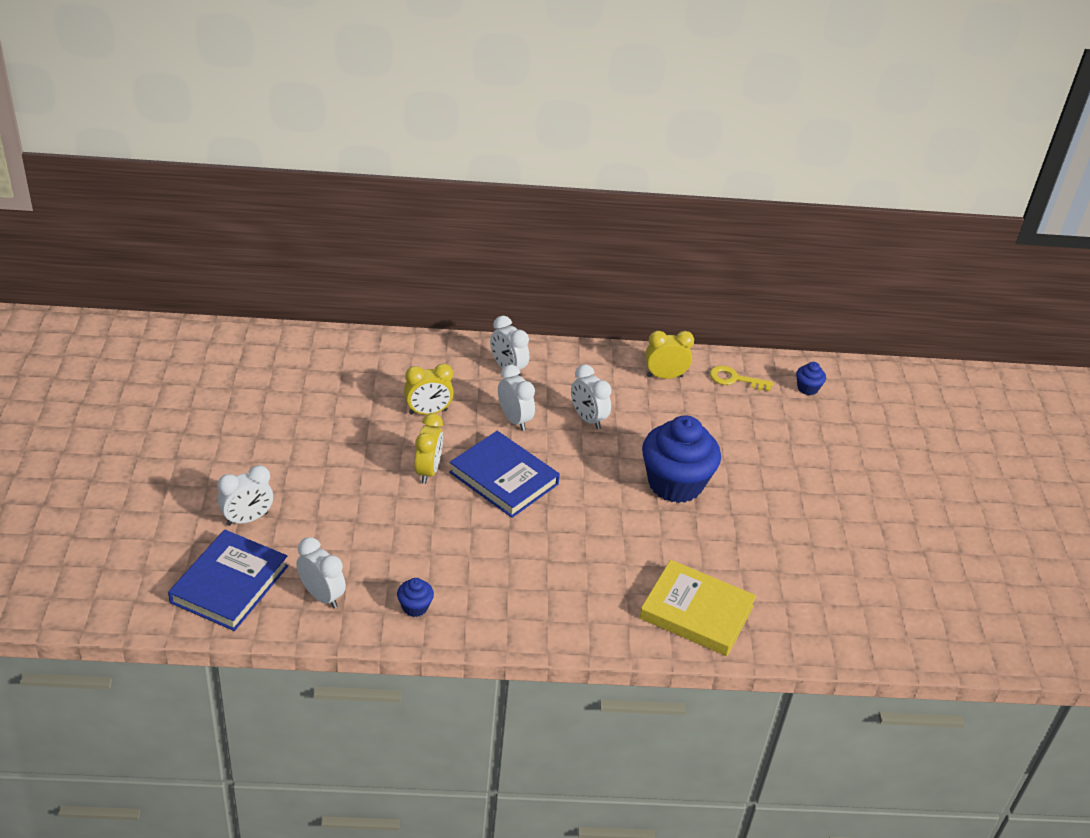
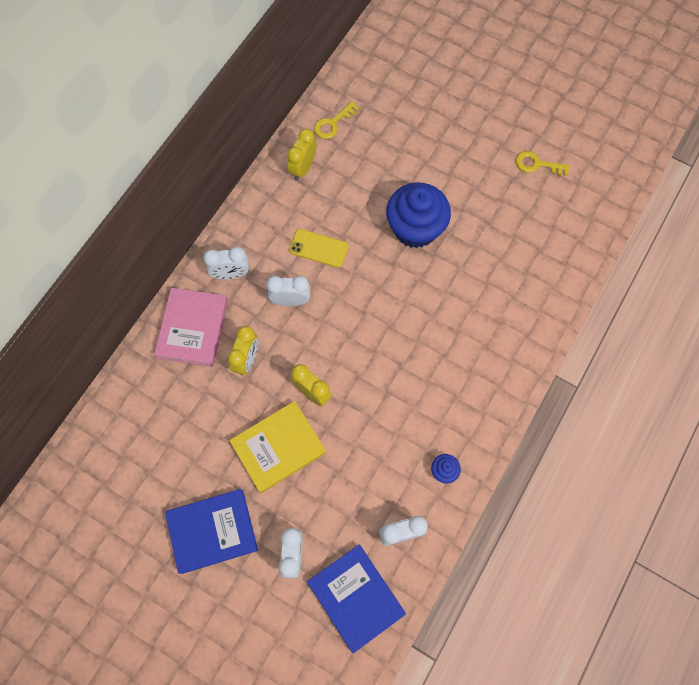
camera: 55 degrees left, 30 degrees up
blue book [449,431,560,518] -> blue book moved to [165,489,258,574]
white clock [571,364,612,430] -> yellow phone [289,229,349,268]
yellow book [639,560,756,656] -> yellow book moved to [229,401,326,493]
blue cupcake [796,362,826,395] -> none
none -> pink book [154,288,228,367]
none -> yellow key [516,151,570,176]

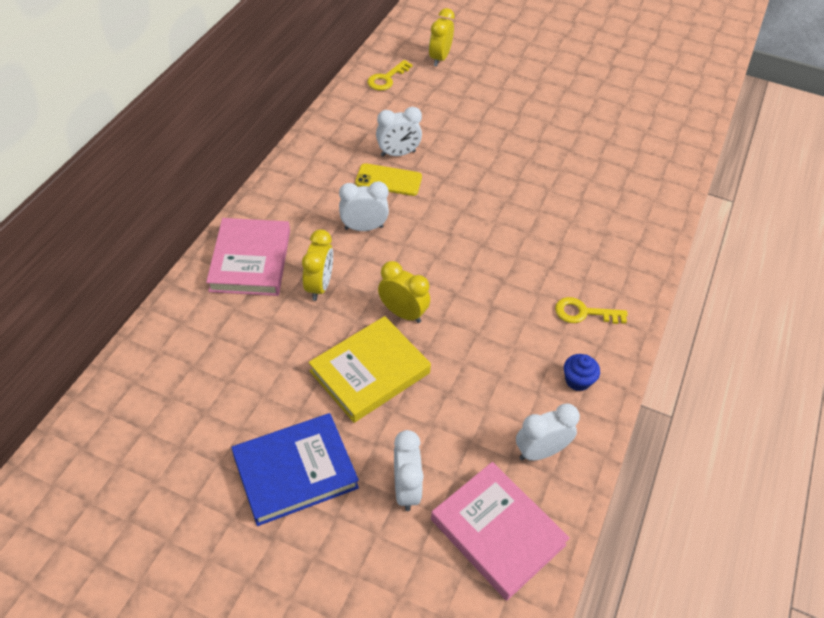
camera: 10 degrees left, 20 degrees down
white clock [203,247,249,280] -> white clock moved to [376,107,422,157]
yellow clock [287,129,316,180] -> yellow clock moved to [429,8,455,66]
blue book [307,544,406,653] -> pink book [431,462,570,601]
blue cupcake [386,182,451,248] -> none
yellow key [516,151,570,176] -> yellow key moved to [555,297,628,324]

